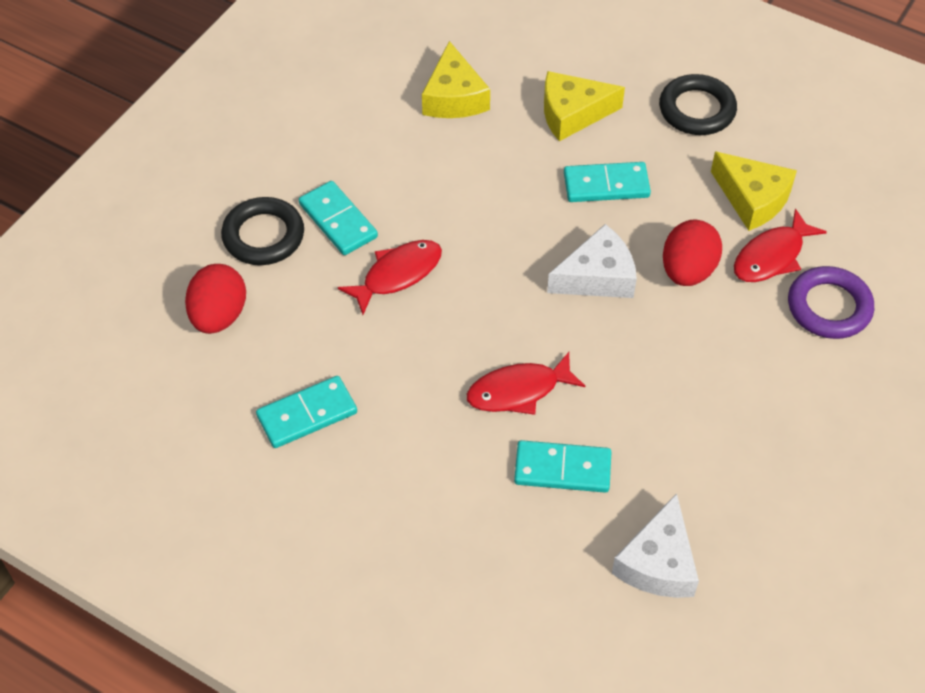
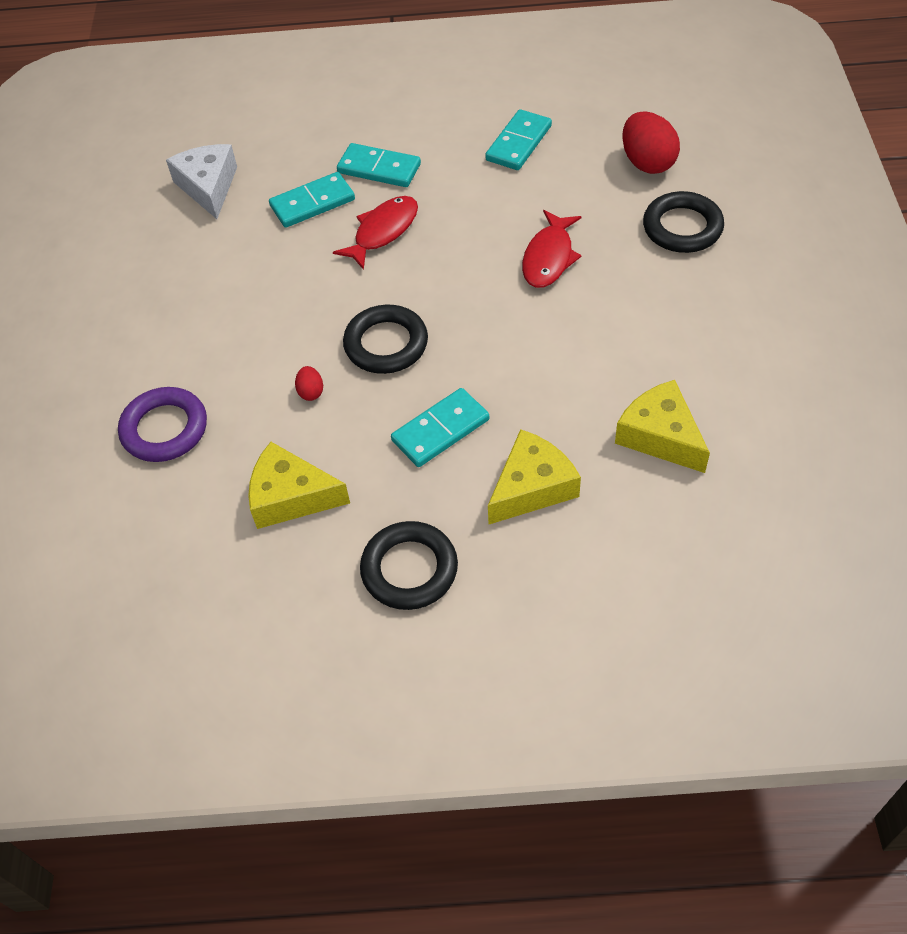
camera: 150 degrees right, 0 degrees up
turquoise domino [299,181,378,255] -> turquoise domino moved to [337,143,421,187]
white cheese [547,224,637,298] -> black ring [343,305,428,374]
red egg [663,220,722,286] -> red egg [295,366,323,401], size x0.47
red fish [734,209,827,282] -> none

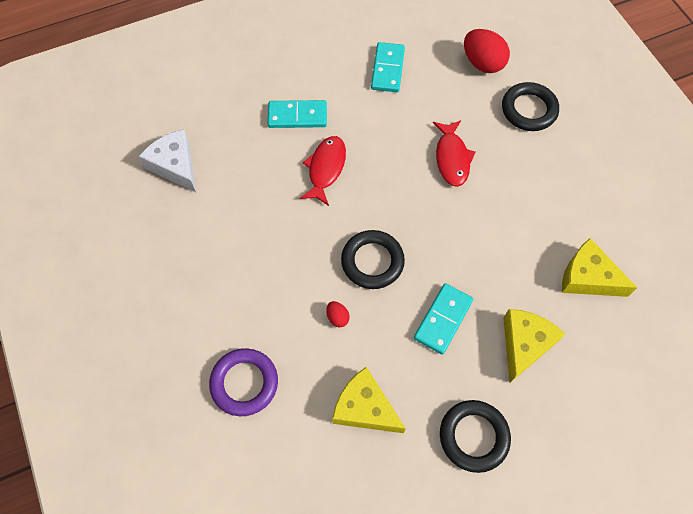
camera: 25 degrees left, 10 degrees up
yellow cheese [248,442,350,529] -> yellow cheese turned 45 degrees clockwise [332,367,406,433]
turquoise domino [269,172,355,228] -> none

